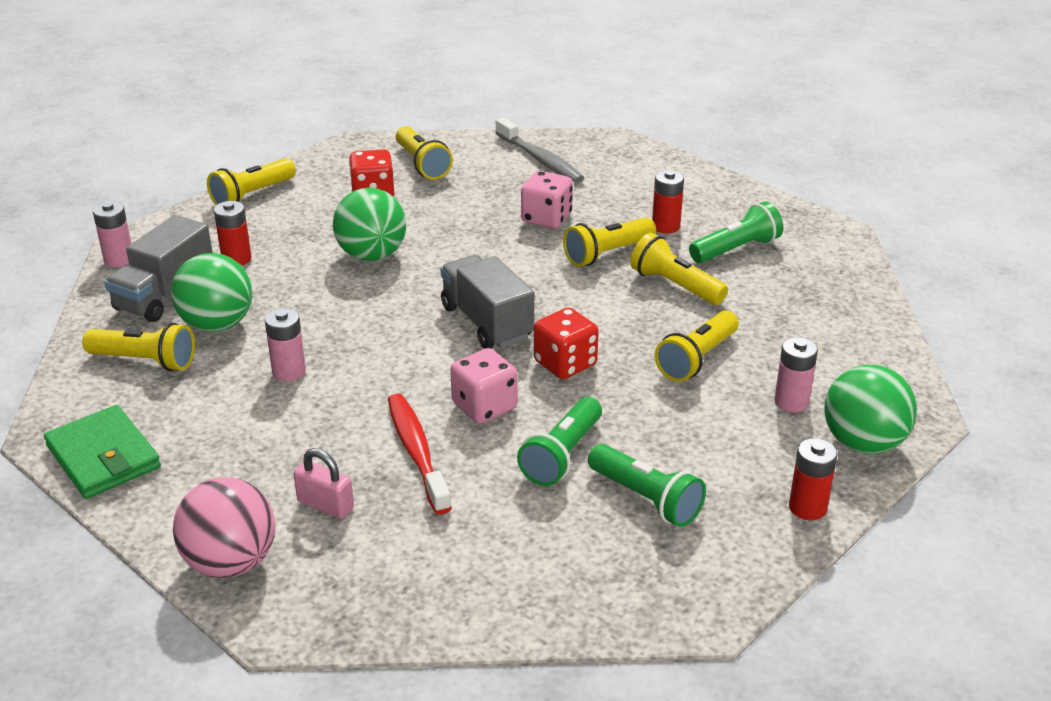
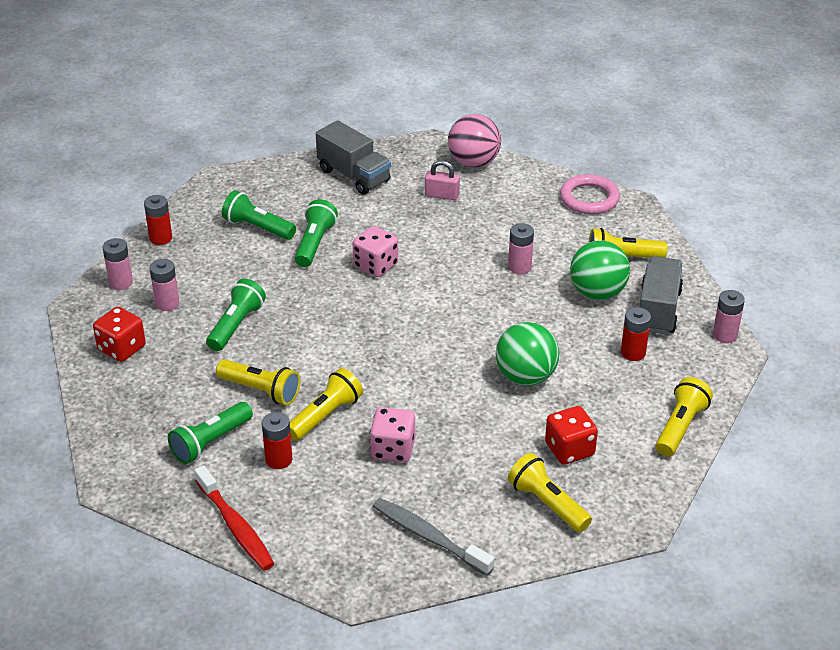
camera: 165 degrees right, 5 degrees up
green wallet [44,405,161,499] -> pink ring [560,174,620,214]
red toothbrush [388,393,452,514] -> red toothbrush moved to [194,465,275,570]
grey truck [440,255,534,349] -> grey truck moved to [316,120,391,195]
red dice [534,307,599,379] -> red dice moved to [93,307,146,362]
yellow flashlight [655,311,739,382] -> green flashlight [206,279,266,351]
green ball [824,365,917,454] -> pink battery [103,238,133,290]

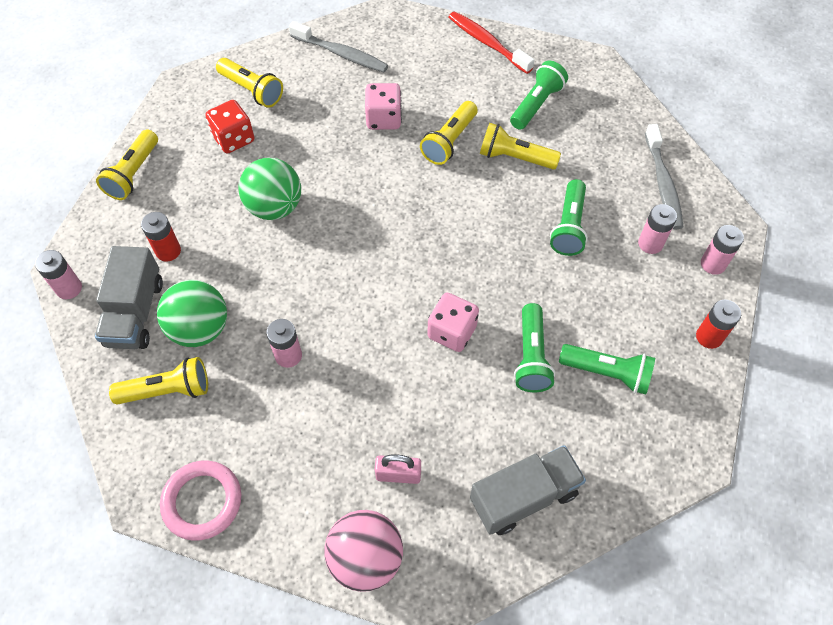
camera: 170 degrees right, 20 degrees up
red dice [93,307,146,362] -> grey toothbrush [645,124,684,229]
red battery [262,412,293,469] -> none
grey truck [316,120,391,195] -> grey truck turned 120 degrees clockwise [470,445,586,535]

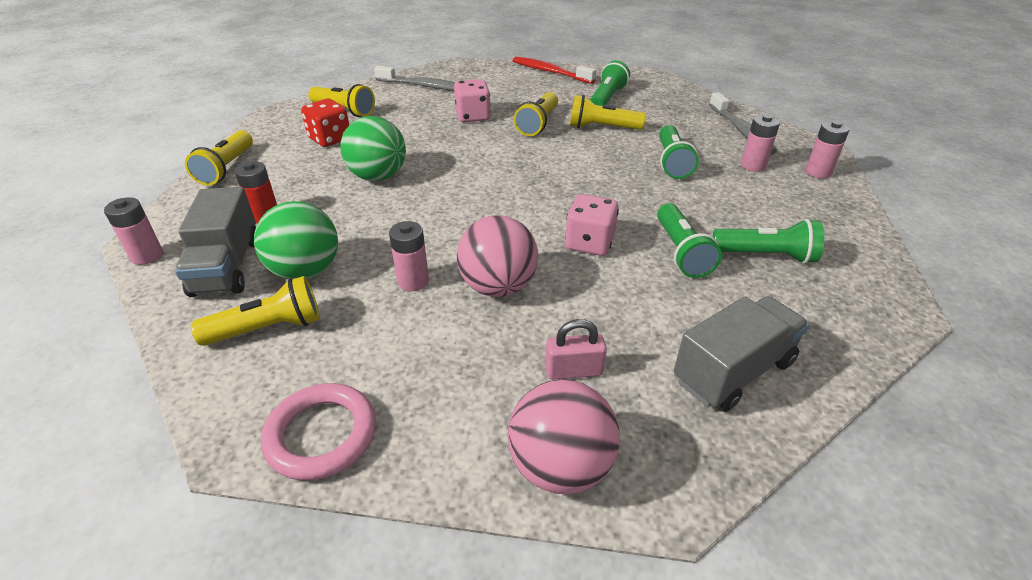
camera: 10 degrees left, 20 degrees down
red battery [696,300,741,349] -> none
none -> pink ball [457,215,538,297]

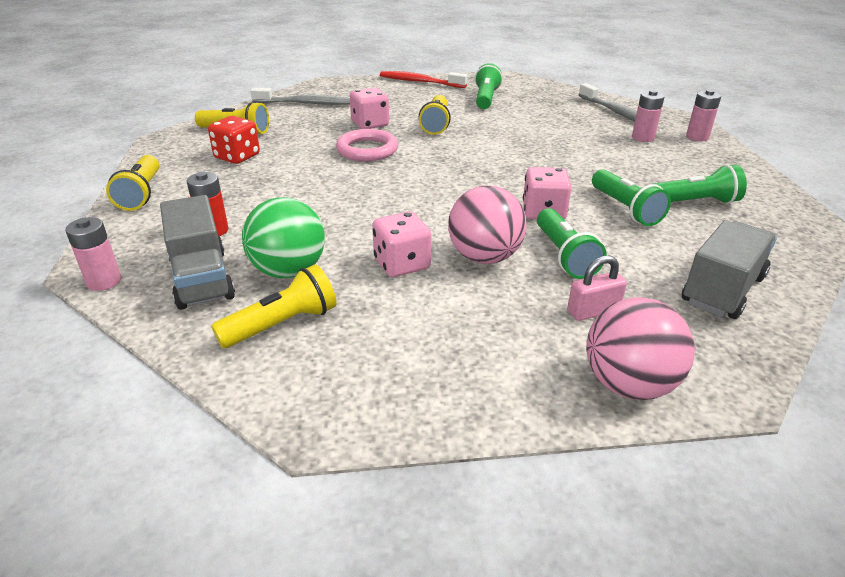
camera: 15 degrees left, 5 degrees down
pink ring [261,383,376,481] -> pink ring moved to [336,129,398,161]
green ball [340,116,406,181] -> none
pink battery [389,221,429,291] -> pink dice [372,211,431,277]
yellow flashlight [570,95,646,130] -> none
green flashlight [659,125,699,179] -> green flashlight moved to [537,208,606,279]

